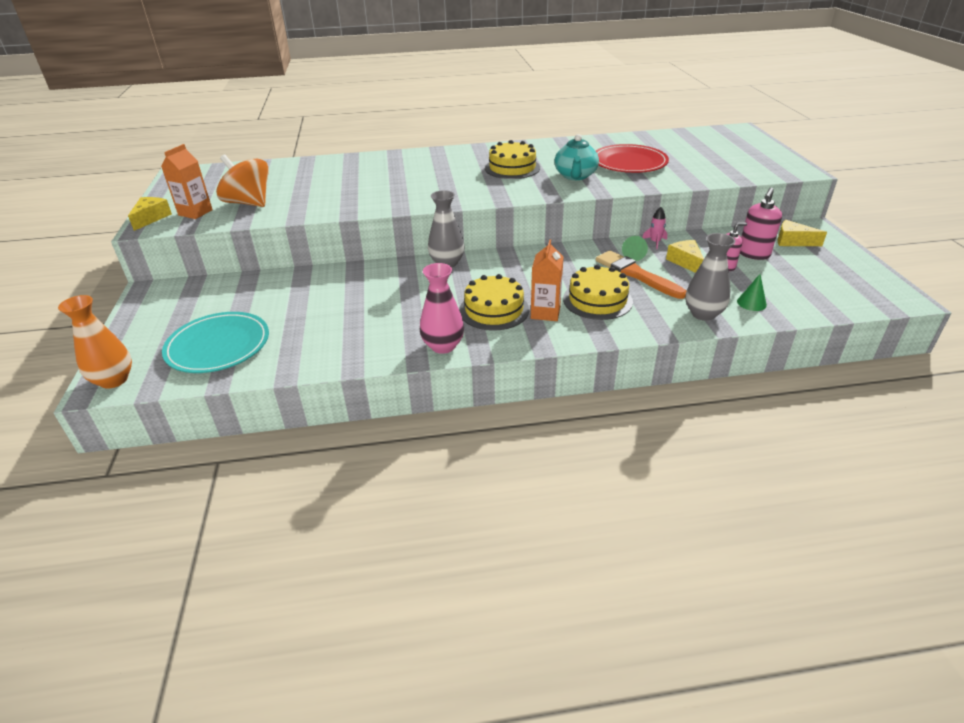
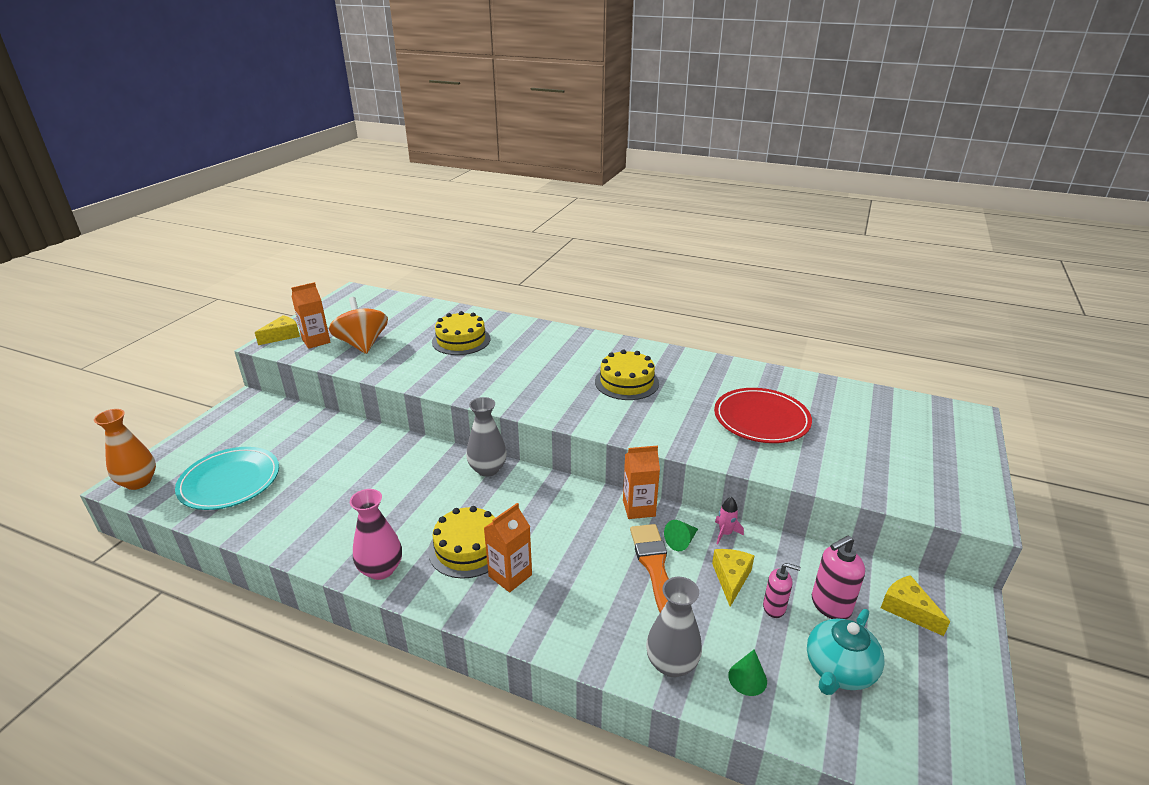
camera: 30 degrees right, 5 degrees down
turquoise teapot [554,134,599,180] -> turquoise teapot moved to [807,609,884,695]
yellow cake [563,265,633,320] -> yellow cake moved to [432,311,490,355]
none -> orange carton [623,446,660,519]

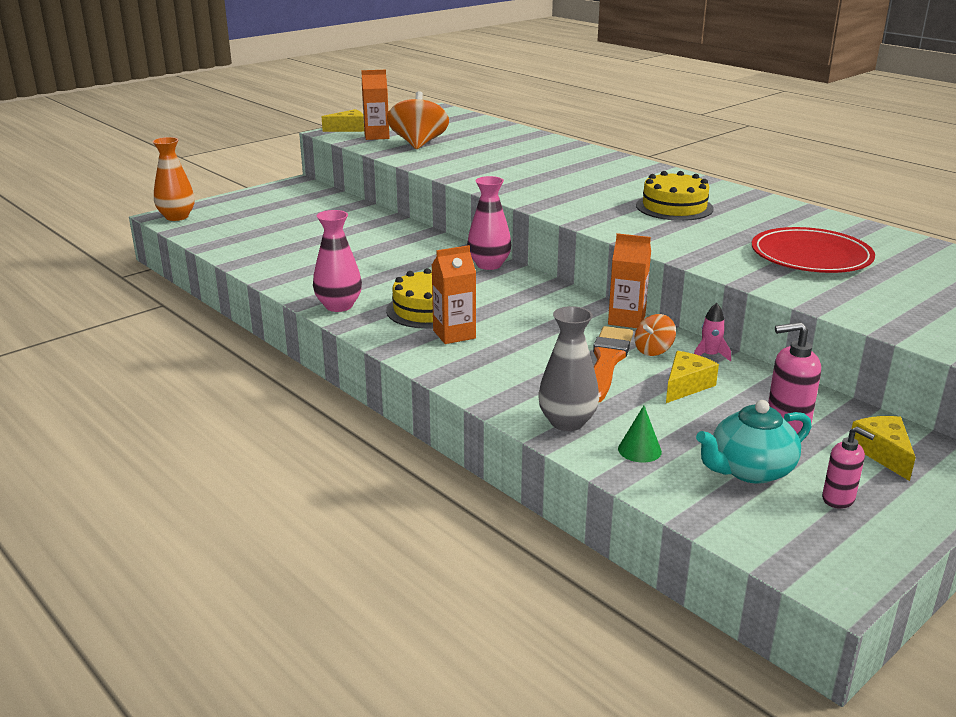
camera: 25 degrees right, 5 degrees down
turquoise plate [175,447,279,510] -> none
yellow cake [432,311,490,355] -> none
grey vase [466,397,507,477] -> pink vase [467,176,511,270]
green cone [664,520,698,551] -> orange spinning top [635,314,676,356]
pink soap dispenser [763,563,801,618] -> pink soap dispenser moved to [822,427,875,509]

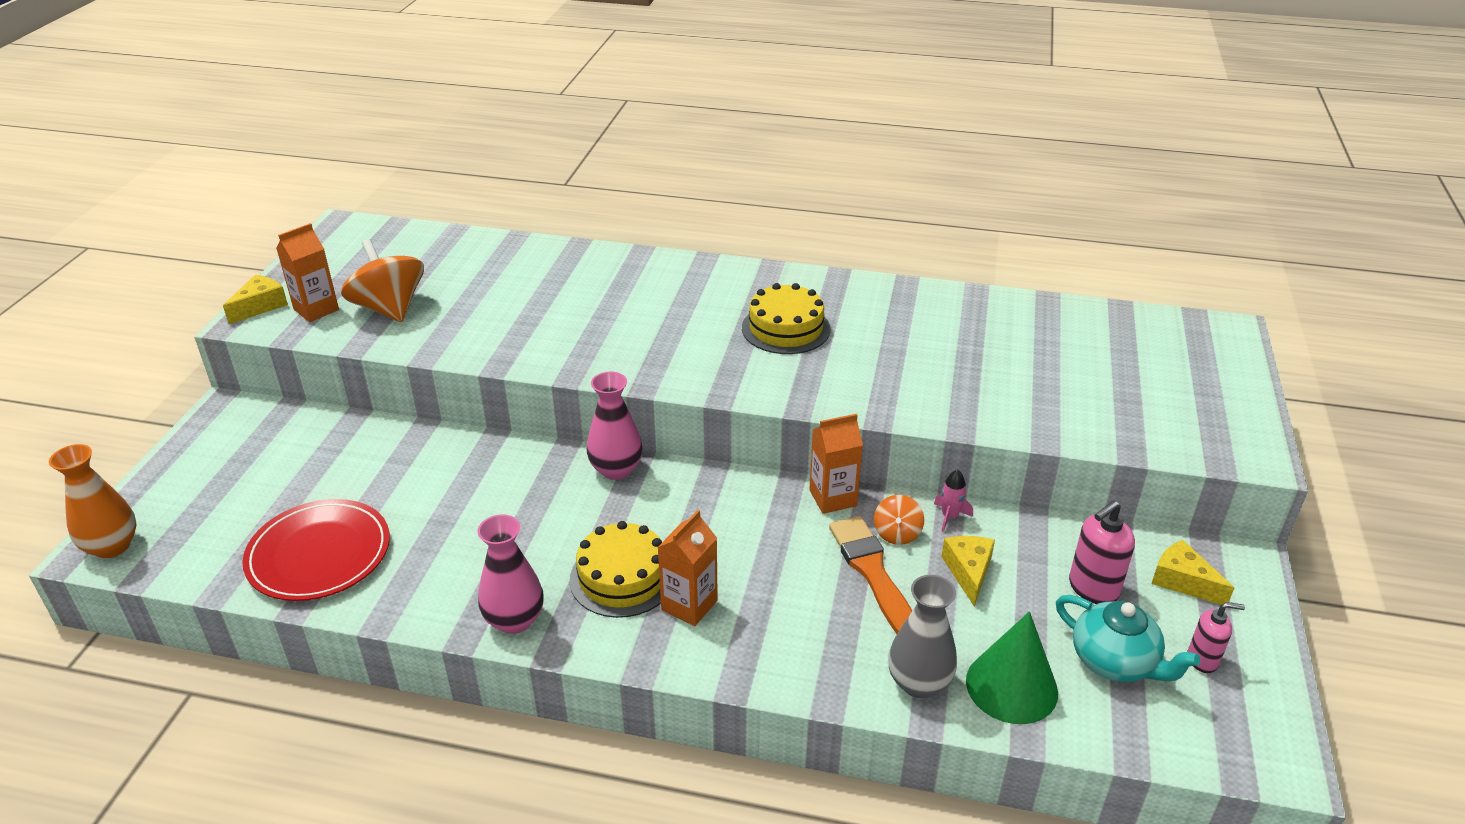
camera: 35 degrees left, 10 degrees up
green cone [618,406,662,463] -> green cone [966,611,1058,724], size x1.96
turquoise teapot [696,400,811,484] -> turquoise teapot turned 75 degrees counterclockwise [1056,595,1200,682]
red plate [752,227,875,273] -> red plate moved to [242,499,390,601]

